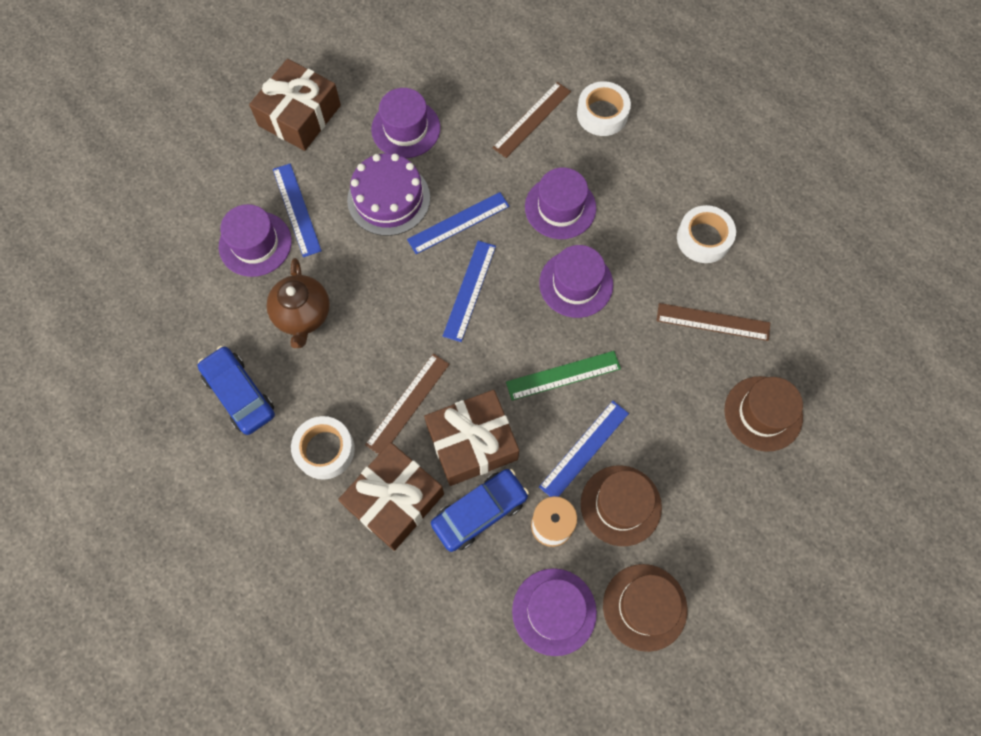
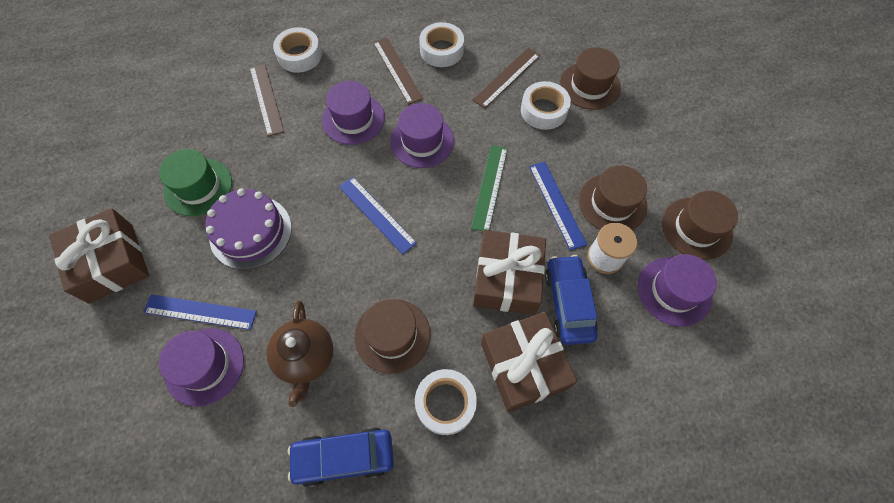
camera: 60 degrees left, 5 degrees down
brown teapot [267,258,330,348] -> brown teapot turned 60 degrees clockwise [267,301,333,407]
brown ruler [365,354,450,454] -> brown ruler moved to [373,38,423,105]
purple hat [371,88,440,158] -> green hat [159,149,232,216]
blue ruler [407,192,510,254] -> none
none -> brown hat [354,299,431,374]
none -> white tape [521,81,571,130]

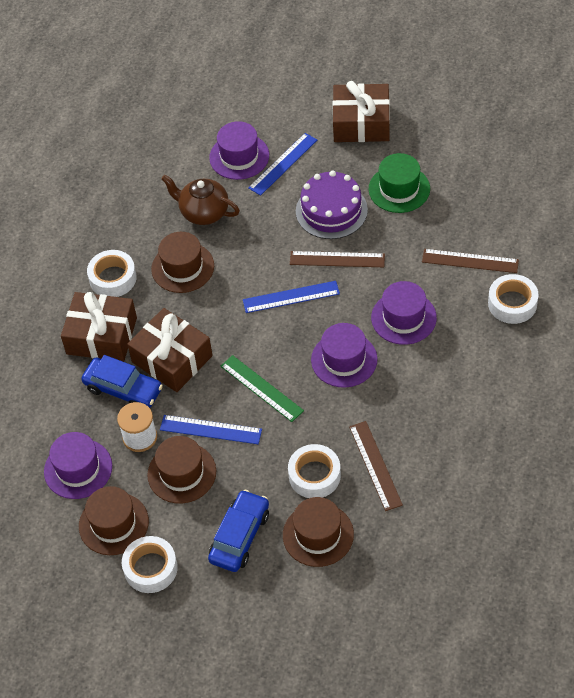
camera: 125 degrees right, 10 degrees down
blue car [288,427,394,487] -> blue car moved to [208,490,269,572]
brown ruler [373,38,423,105] -> brown ruler moved to [290,251,385,267]
white tape [419,22,464,67] -> white tape moved to [122,536,178,593]

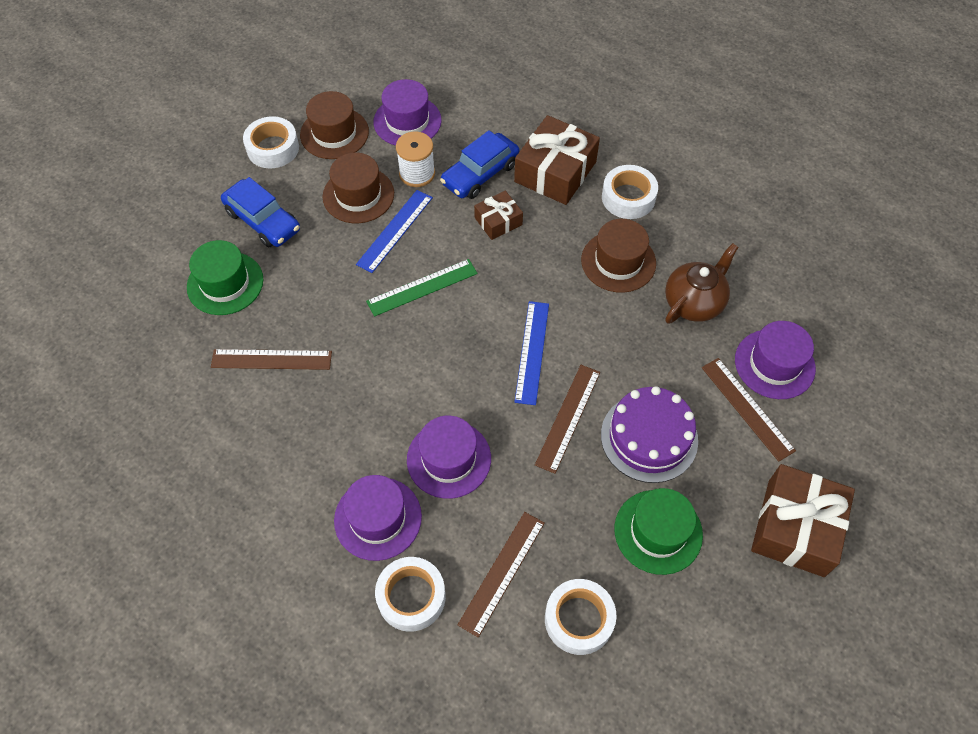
camera: 105 degrees right, 5 degrees up
brown gift [127,308,213,392] -> brown gift [474,191,523,240], size x0.54
blue ruler [248,133,317,196] -> brown ruler [702,358,796,462]
brown hat [283,497,354,567] -> green hat [187,240,263,315]
white tape [288,444,341,498] -> white tape moved to [545,579,616,655]
purple hat [311,323,377,388] -> purple hat moved to [334,475,422,561]

